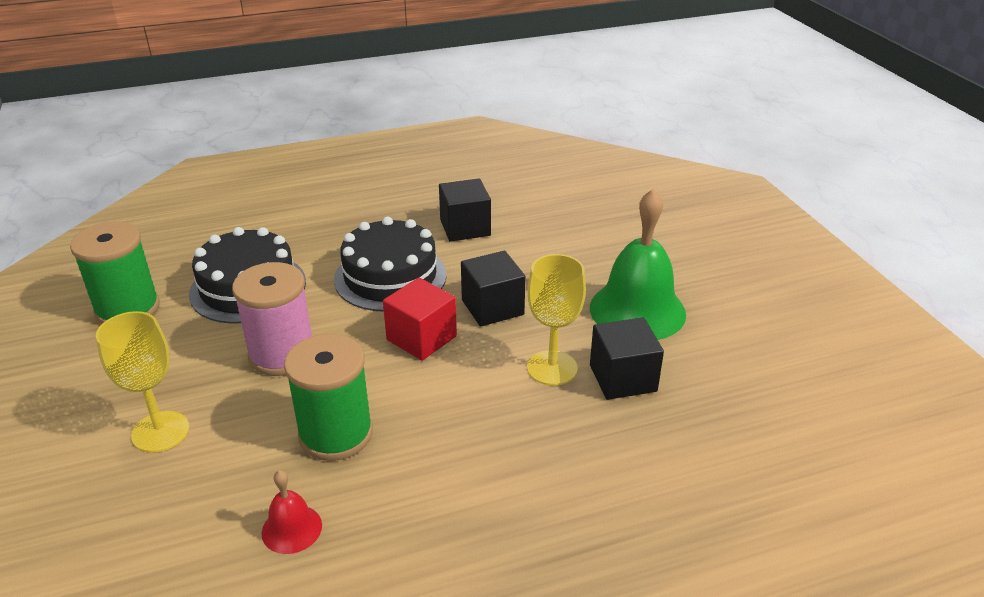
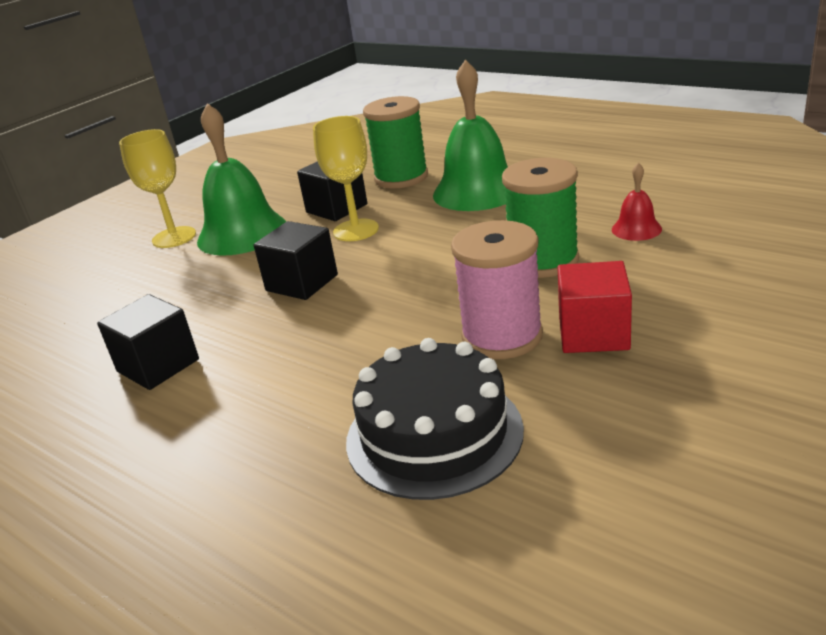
camera: 120 degrees left, 5 degrees down
green spool [70,221,160,324] -> green spool moved to [363,96,428,188]
yellow goblet [96,311,189,453] -> yellow goblet moved to [119,129,196,248]
black cake [334,217,447,312] -> none
red cube [383,278,457,361] -> red cube moved to [557,261,632,353]
none -> green bell [433,59,508,211]

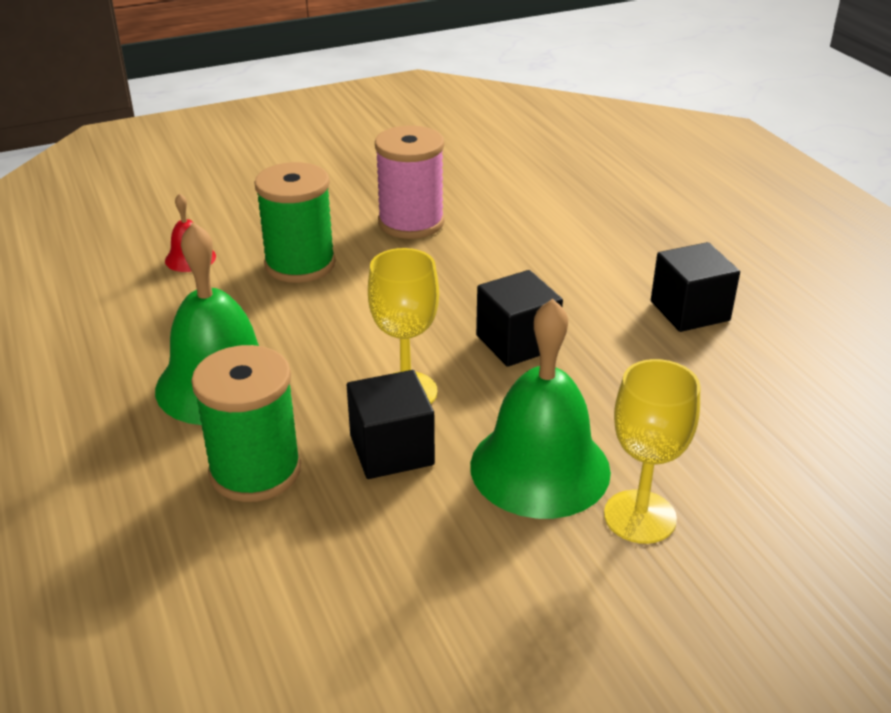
camera: 155 degrees left, 5 degrees up
black cake [346,338,524,500] -> none
red cube [557,261,632,353] -> none

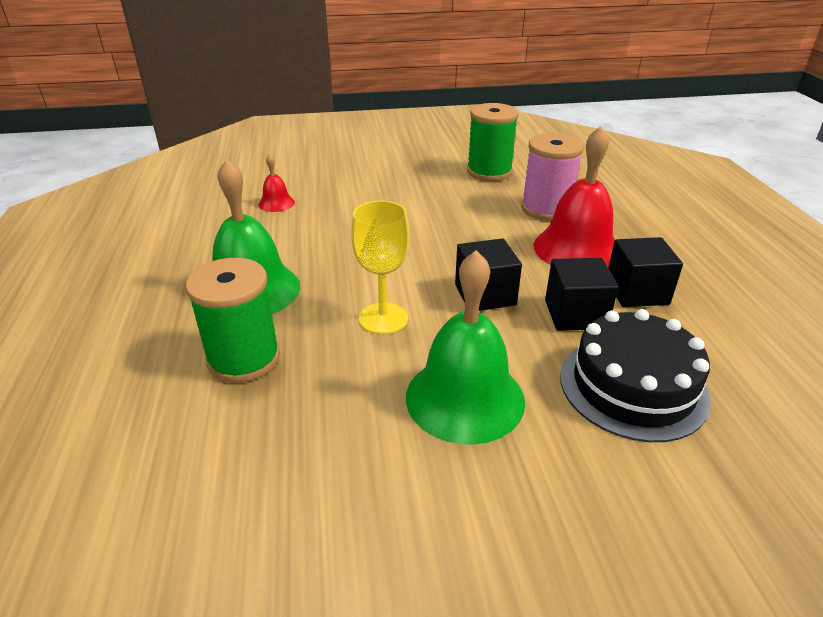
camera: 15 degrees right, 0 degrees up
green spool [254,162,335,283] -> green spool moved to [467,103,519,181]
black cube [347,370,435,479] -> black cube moved to [545,258,618,331]
pink spool [375,125,444,239] -> pink spool moved to [521,133,584,221]
yellow goblet [604,359,700,544] -> none
none -> red bell [534,126,615,267]
none -> black cake [560,309,710,442]

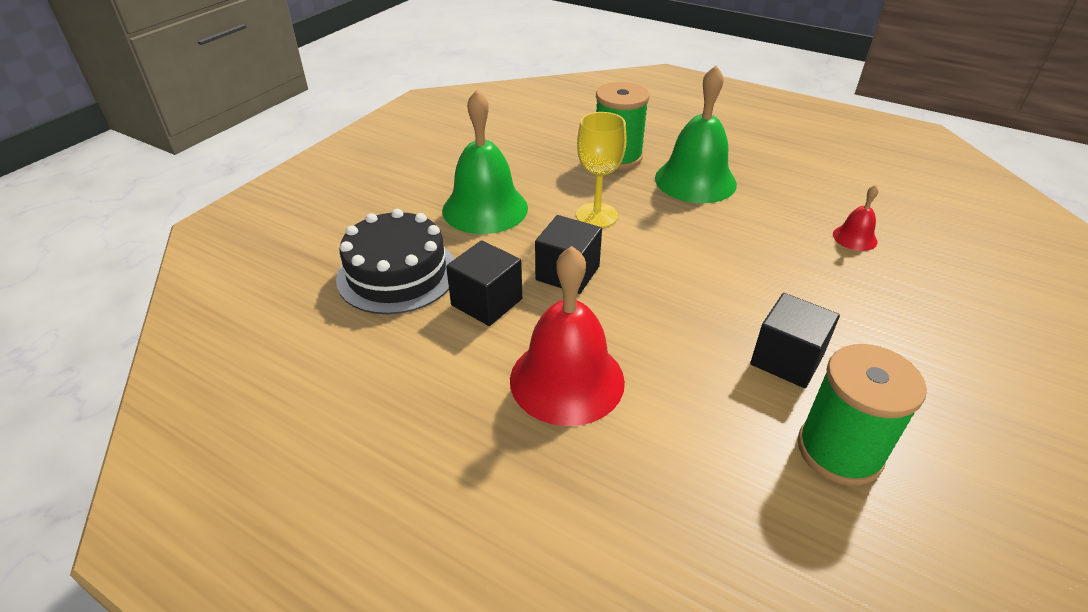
camera: 130 degrees right, 5 degrees up
pink spool [521,133,584,221] -> none
black cube [608,237,683,307] -> black cube moved to [750,293,840,388]

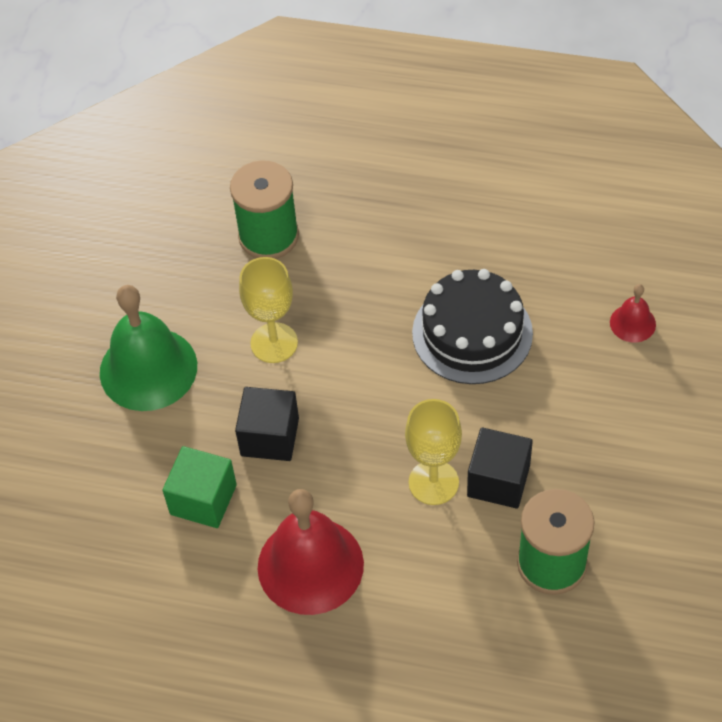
camera: 15 degrees left, 15 degrees up
black cake [336,209,454,314] -> black cake moved to [412,269,533,384]
black cube [446,240,522,326] -> green cube [163,446,237,528]
green bell [655,65,737,203] -> none
red bell [833,185,878,251] -> red bell moved to [610,284,656,342]
none -> yellow goblet [405,399,462,505]

